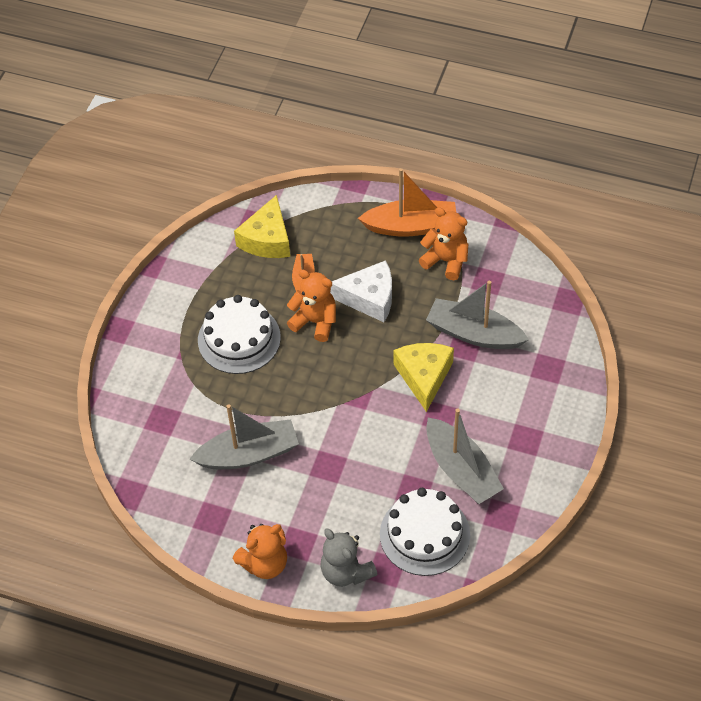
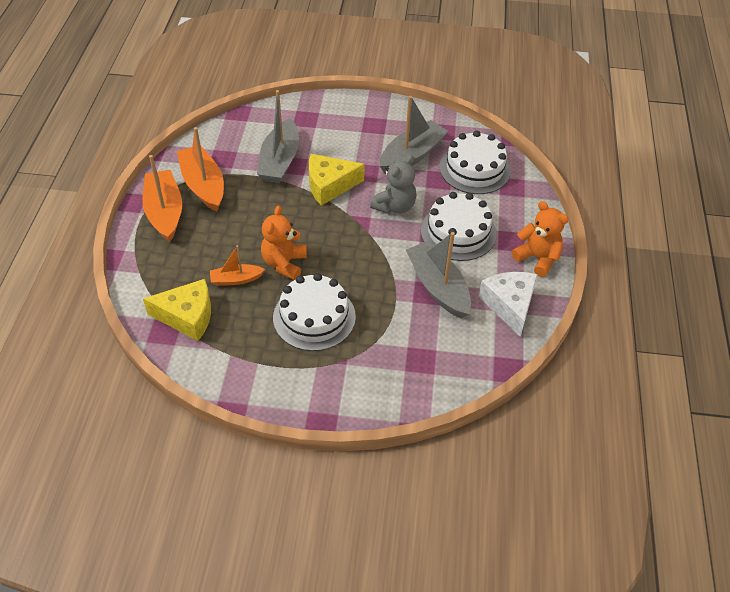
camera: 105 degrees left, 5 degrees down
grey teddy bear [320,528,378,587] -> grey teddy bear moved to [370,155,417,214]
white cheese [330,260,392,322] -> white cheese moved to [478,272,538,337]
orange teddy bear [419,207,469,280] -> orange boat [177,127,224,212]
none -> white cake [421,192,497,261]

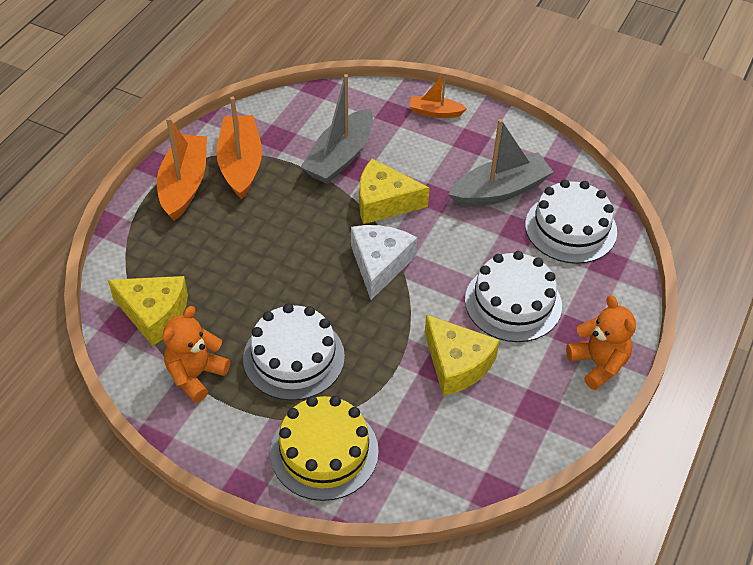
camera: 20 degrees right, 0 degrees up
orange boat [210,245,265,286] -> orange boat moved to [409,73,467,118]
orange teddy bear [261,206,307,280] -> orange teddy bear moved to [162,306,230,403]
grey teddy bear [370,155,417,214] -> none
grey boat [406,232,471,319] -> yellow cheese [425,315,500,396]
white cheese [478,272,538,337] -> white cheese moved to [351,225,417,300]
none -> yellow cake [270,396,379,501]

